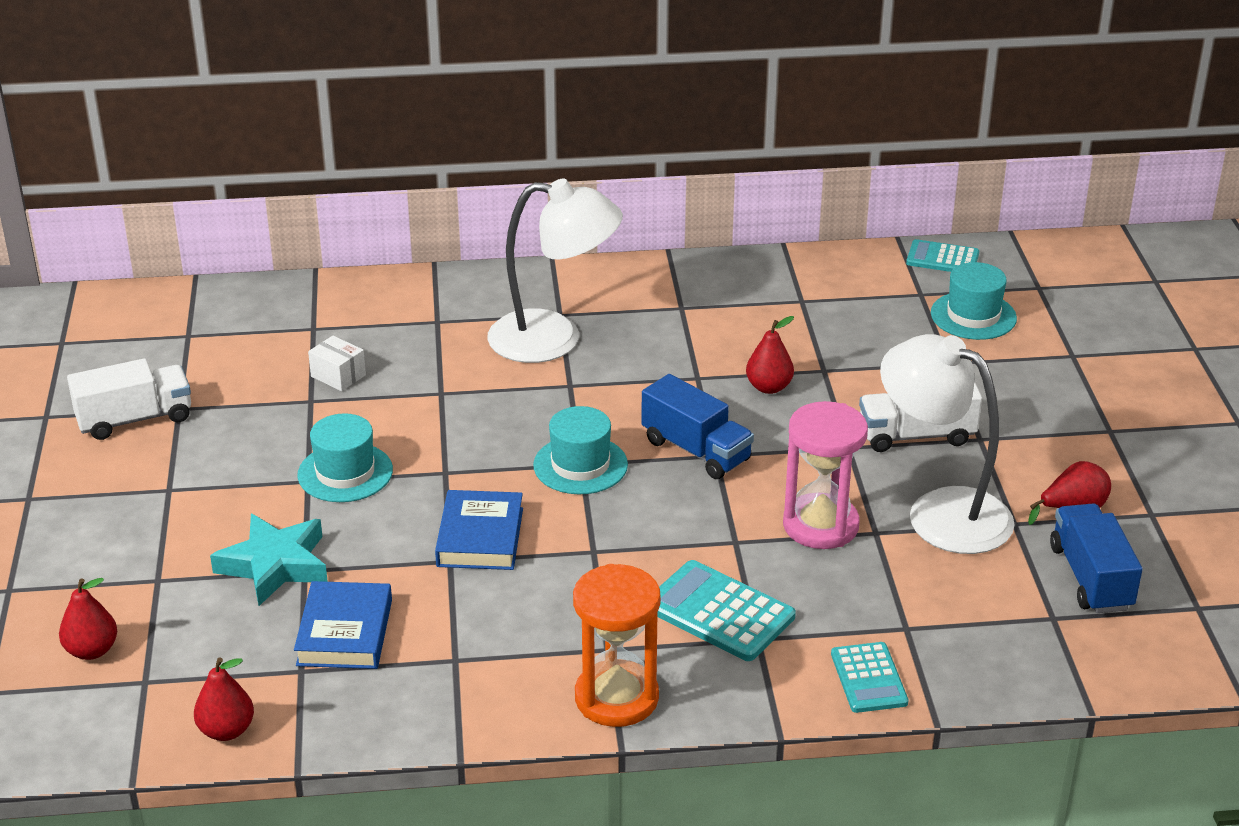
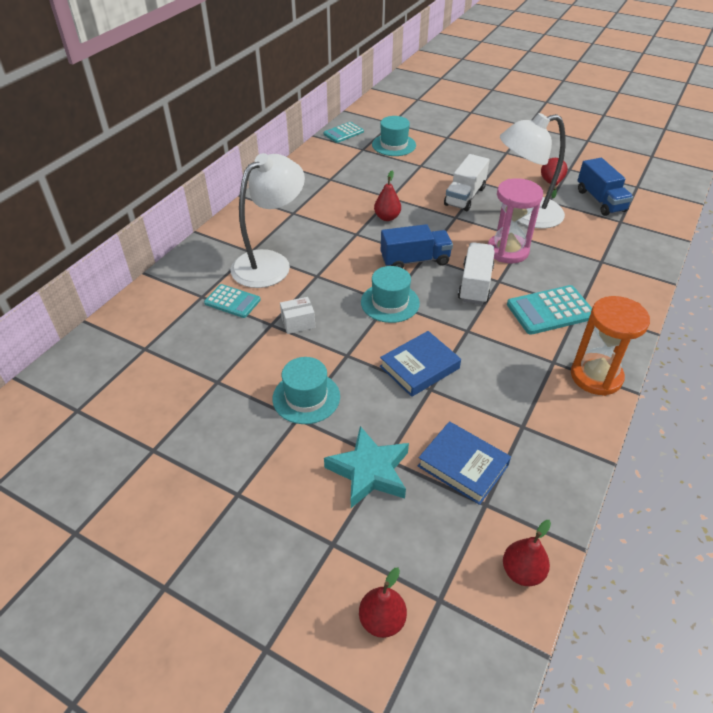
camera: 55 degrees left, 10 degrees up
white truck [67,358,191,440] -> white truck moved to [458,242,495,304]
white box [308,336,366,391] -> white box moved to [280,297,315,334]
blue book [435,490,523,570] -> blue book turned 75 degrees counterclockwise [380,331,461,397]
turquoise calculator [831,642,908,713] -> turquoise calculator moved to [204,284,261,318]
blue truck [1050,504,1143,613] -> blue truck turned 135 degrees counterclockwise [578,158,633,216]

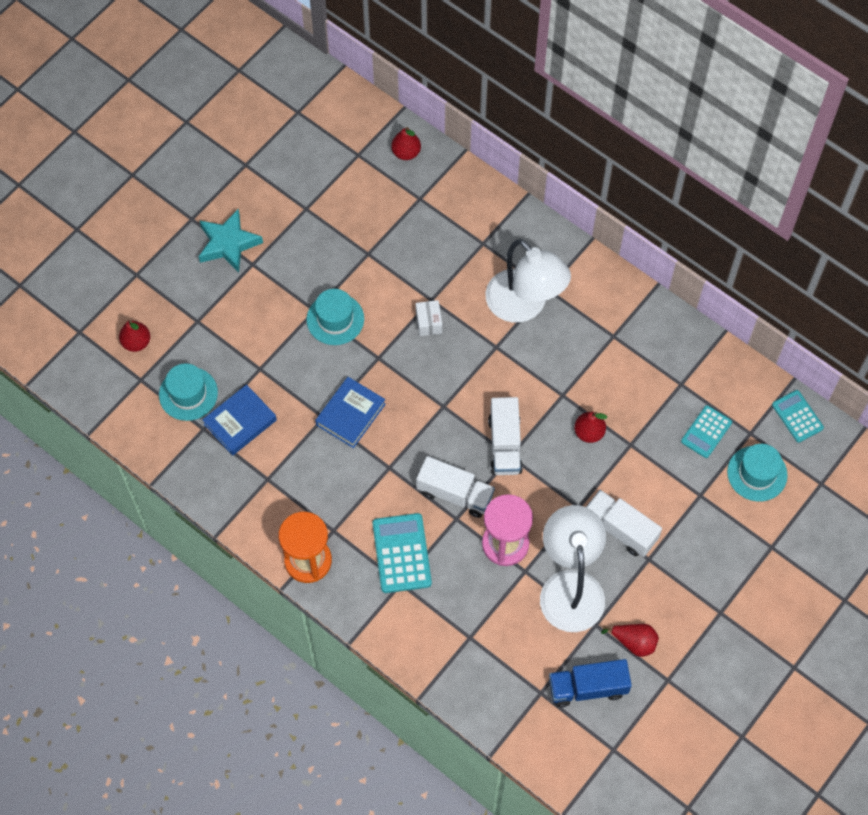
camera: 100 degrees right, 20 degrees up
turquoise calculator [204,284,261,318] -> turquoise calculator moved to [681,405,732,458]
turquoise star [324,426,409,508] -> turquoise star moved to [198,209,263,272]
turquoise hat [361,266,420,323] -> turquoise hat moved to [159,363,218,421]
blue book [380,331,461,397] -> blue book turned 60 degrees clockwise [315,377,386,448]
blue truck [381,224,453,268] -> white truck [488,397,523,475]
red pear [503,520,551,586] -> red pear moved to [391,127,421,160]

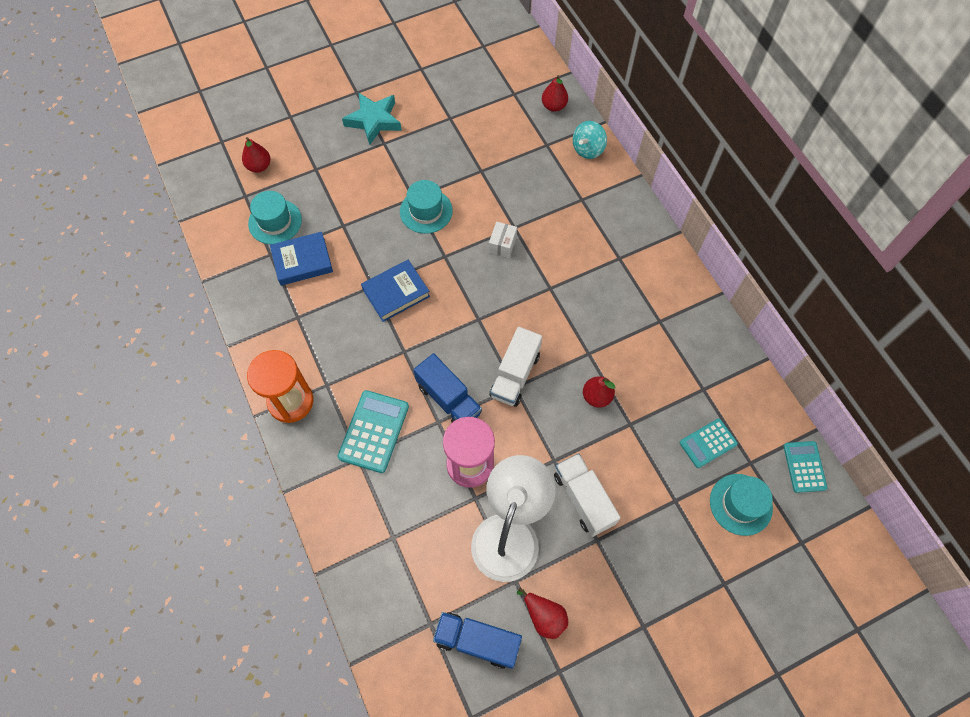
camera: 25 degrees right, 0 degrees up
white truck [417,456,495,518] -> blue truck [413,353,482,423]
white lamp [486,239,571,323] -> none
none -> turquoise spinning top [573,121,607,159]

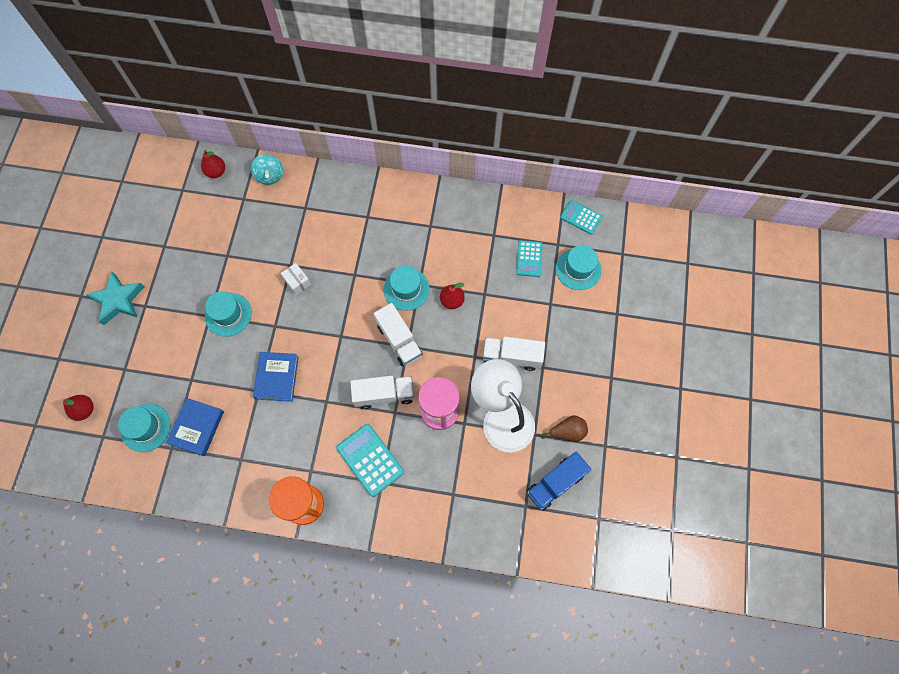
camera: 55 degrees left, 5 degrees up
blue truck [413,353,482,423] -> white truck [350,376,414,409]
red pear [517,588,568,639] -> brown pear [541,415,588,442]
none -> turquoise hat [384,266,430,311]

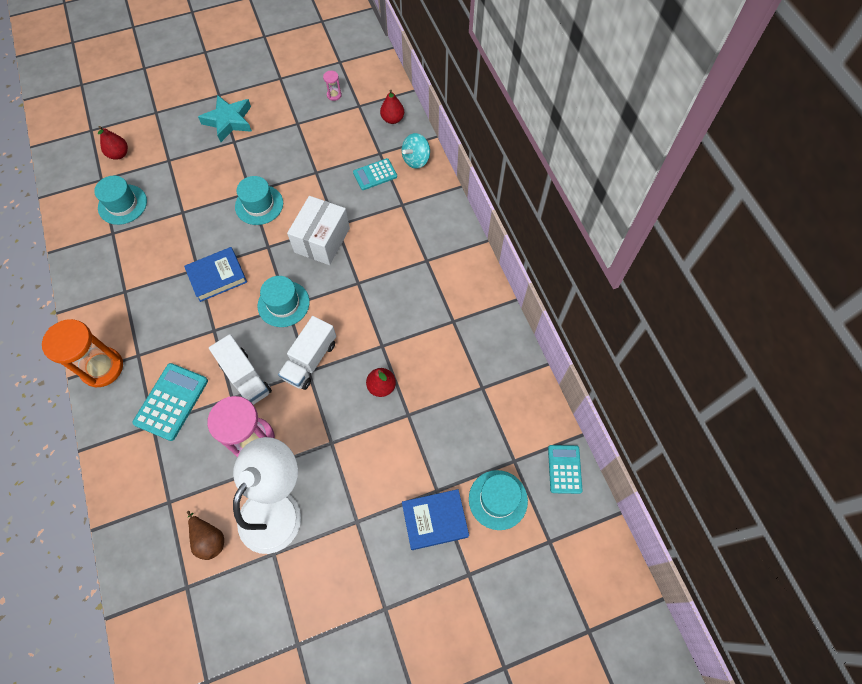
camera: 60 degrees right, 5 degrees down
blue book [166,398,224,456] -> blue book moved to [402,489,469,550]
white box [281,263,311,295] -> white box [287,196,350,265], size x2.00
turquoise hat [384,266,430,311] -> turquoise hat moved to [258,276,310,327]
white truck [483,337,545,371] -> none
turquoise calculator [516,240,543,277] -> turquoise calculator moved to [353,158,397,190]
blue truck [527,451,591,511] -> none
brown pear [541,415,588,442] -> brown pear moved to [187,511,224,560]
none -> pink hourglass [323,71,342,101]

